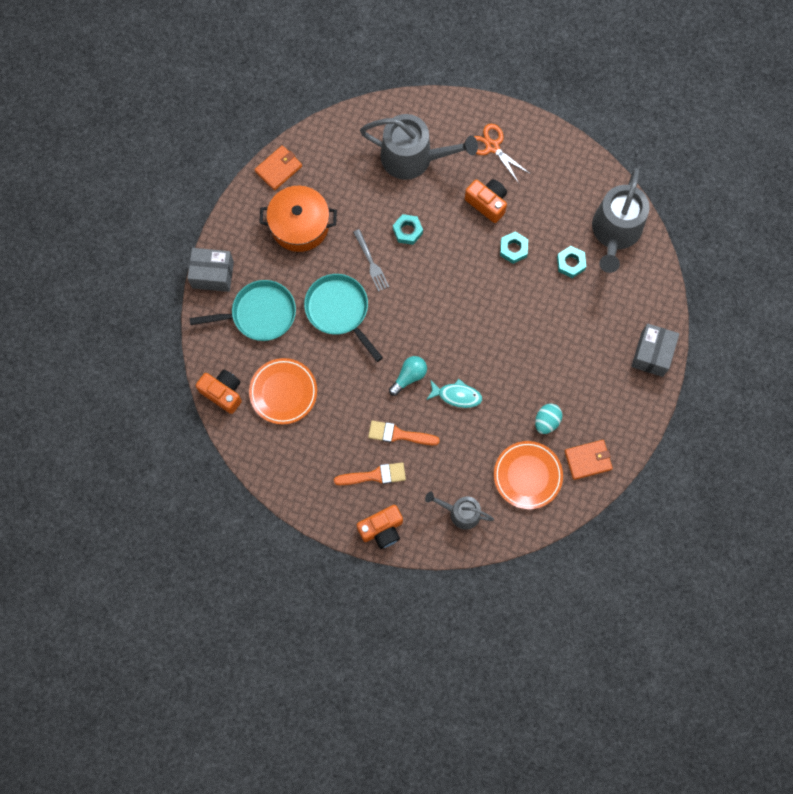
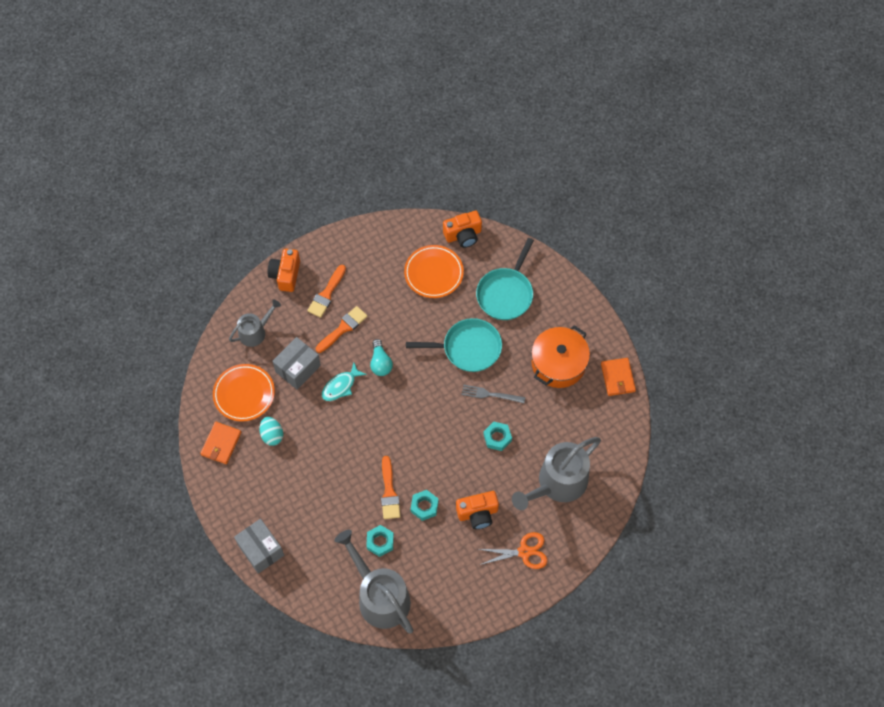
camera: 125 degrees right, 10 degrees down
grey box [187,248,234,292] -> grey box moved to [272,337,321,390]
none -> orange brush [381,456,400,519]

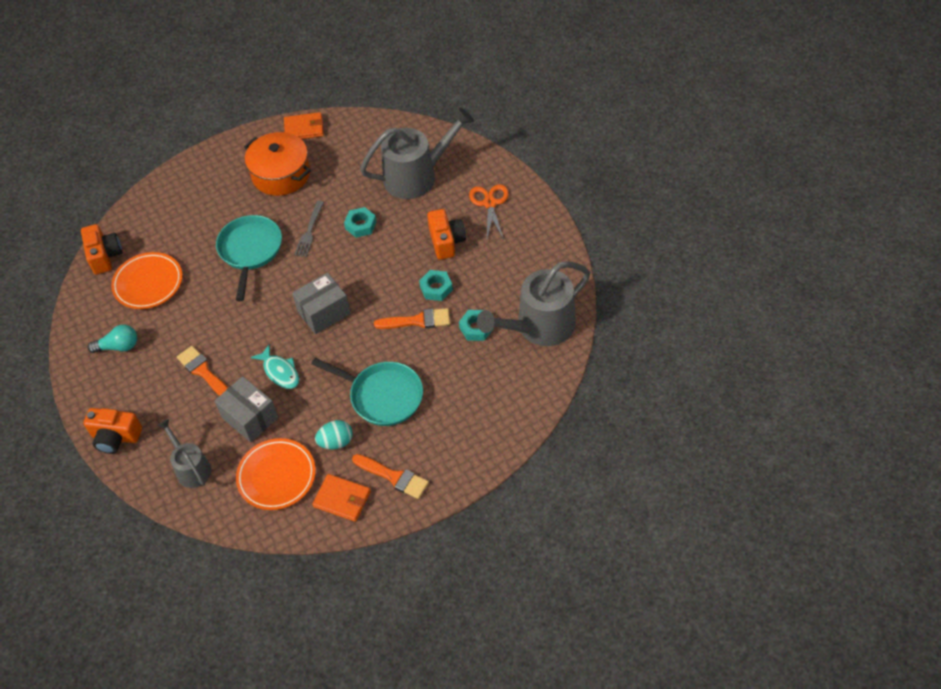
camera: 85 degrees left, 10 degrees down
grey box [234,519,284,574] -> grey box moved to [292,273,351,334]
orange brush [307,265,346,318] -> orange brush moved to [352,454,429,499]
turquoise light bulb [370,339,393,376] -> turquoise light bulb moved to [88,325,137,353]
turquoise pan [476,238,534,320] -> turquoise pan moved to [311,358,423,426]
grey watering can [512,437,601,510] -> grey watering can turned 75 degrees counterclockwise [360,108,474,199]

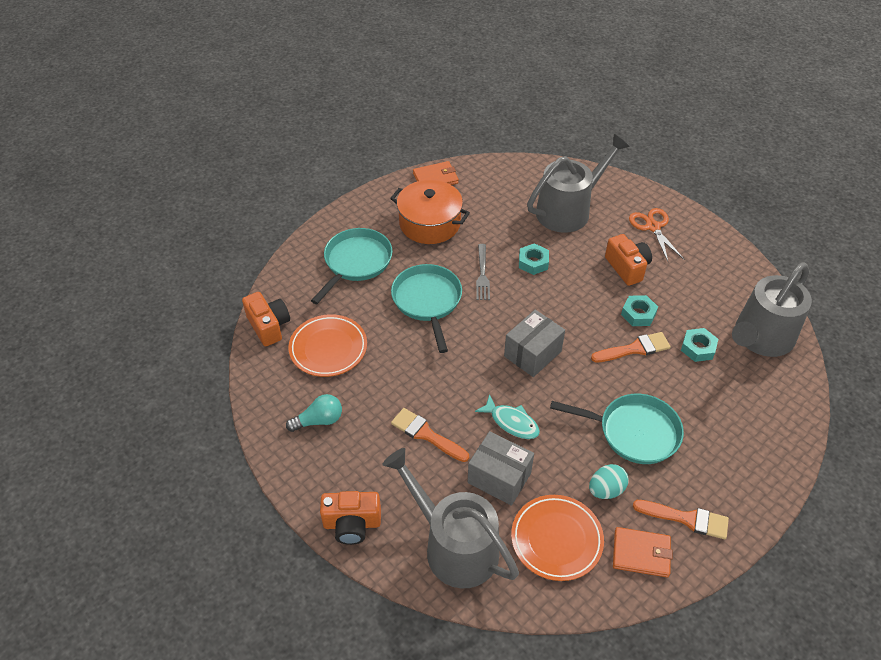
camera: 15 degrees left, 5 degrees down
grey watering can [157,419,211,488] -> grey watering can [382,448,519,588], size x1.78
none -> turquoise pan [311,228,393,304]

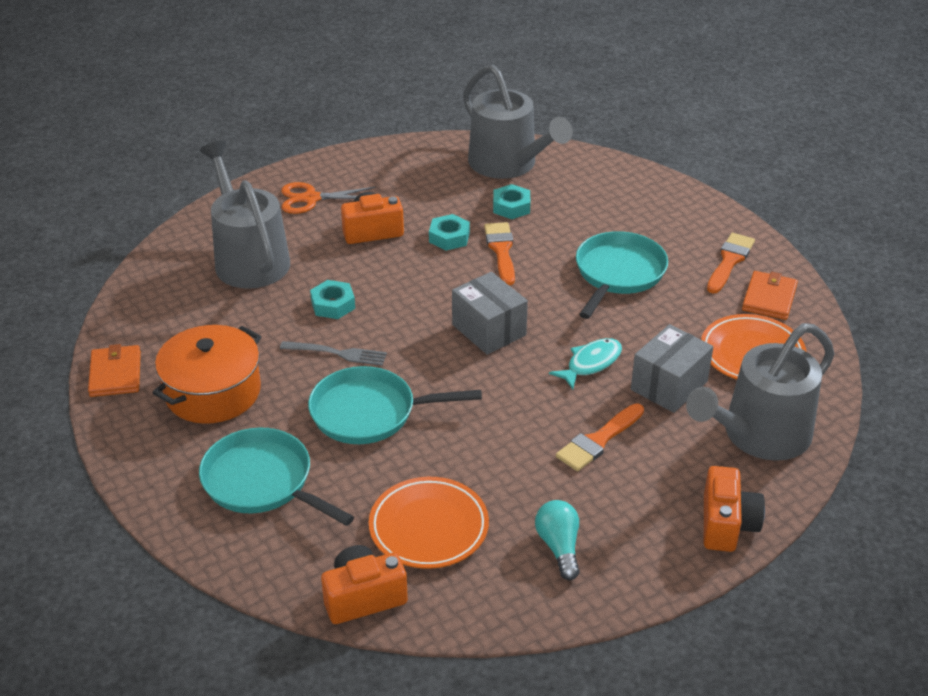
camera: 80 degrees left, 10 degrees down
turquoise egg [589,464,629,499] -> none

